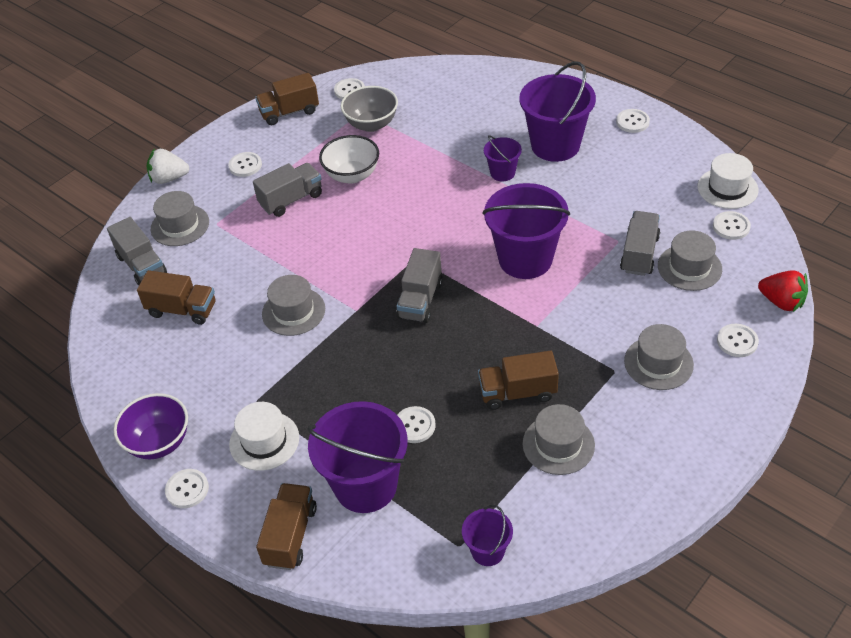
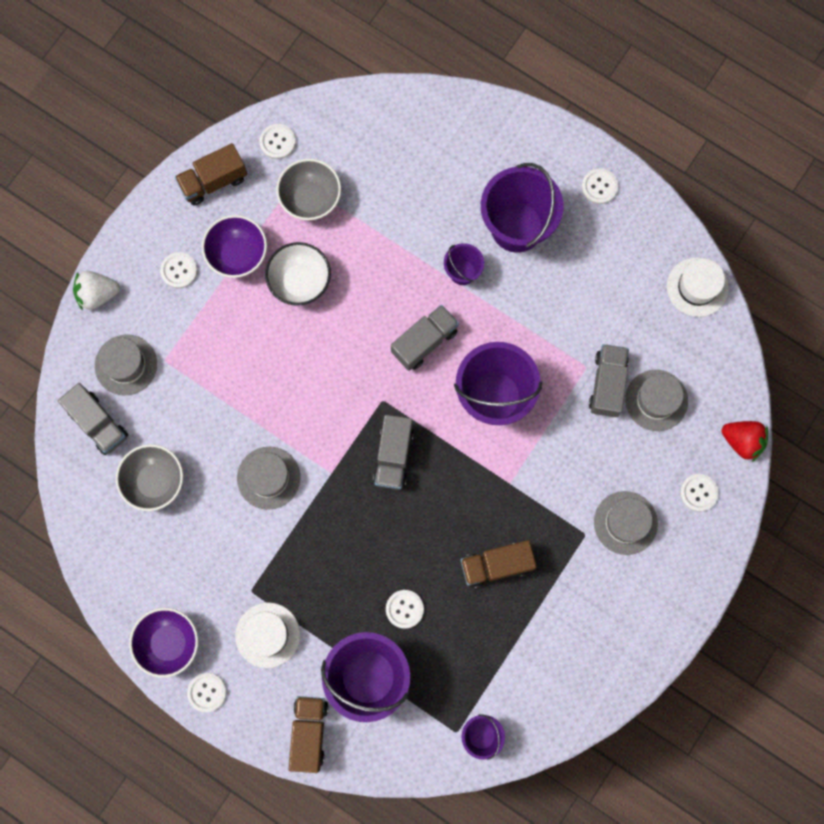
camera: 10 degrees left, 30 degrees up
brown truck [137,270,216,325] -> grey bowl [116,444,183,511]
grey truck [253,163,322,217] -> grey truck moved to [391,305,459,371]
grey hat [523,404,595,475] -> none
white button [713,211,751,240] -> none
none -> purple bowl [202,215,267,278]

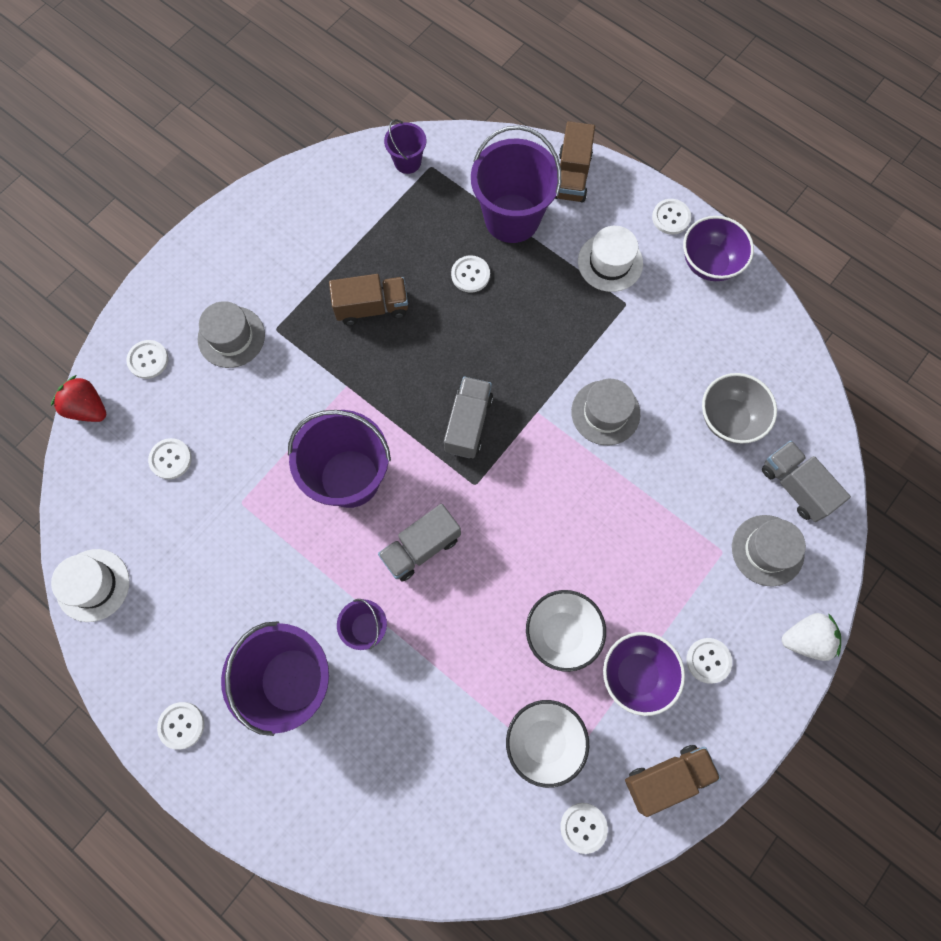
camera: 175 degrees left, 5 degrees down
grey bowl [276,159,341,221] -> white bowl [506,700,589,788]
grey truck [589,344,629,417] -> none
grey hat [625,370,688,431] -> white button [148,438,192,479]

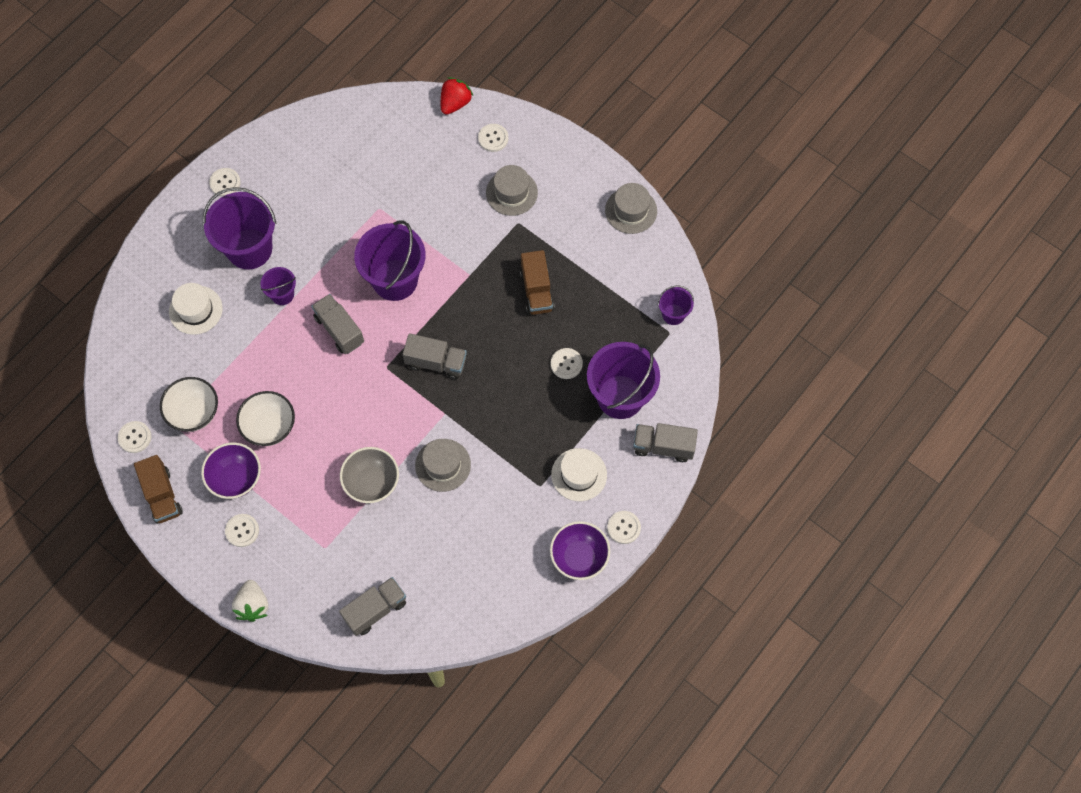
camera: 90 degrees right, 5 degrees down
white hat [51,549,130,622] -> white hat moved to [169,283,223,335]
white button [148,438,192,479] -> none
brown truck [555,121,595,203] -> grey truck [633,423,698,462]
grey bowl [702,373,777,444] -> grey bowl moved to [340,447,399,503]
grey hat [732,515,806,586] -> grey hat moved to [605,183,657,234]

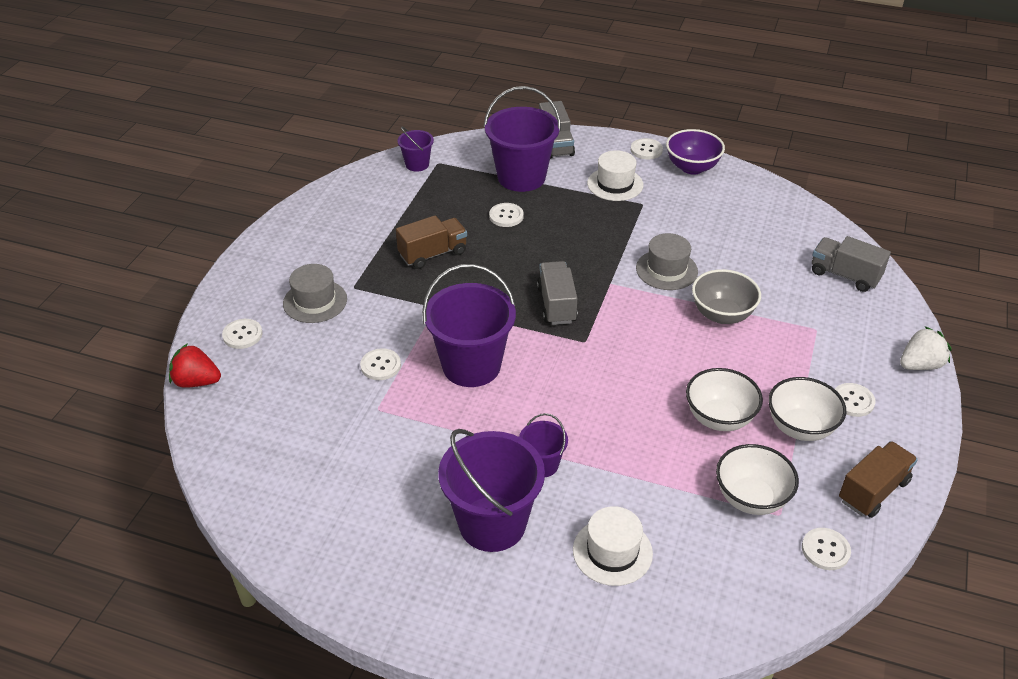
camera: 110 degrees left, 25 degrees down
purple bowl [201,442,261,499] -> white bowl [768,377,846,441]
white button [209,168,241,197] -> white button moved to [360,348,401,380]
grey truck [311,294,364,354] -> none
grey hat [605,183,657,234] -> none

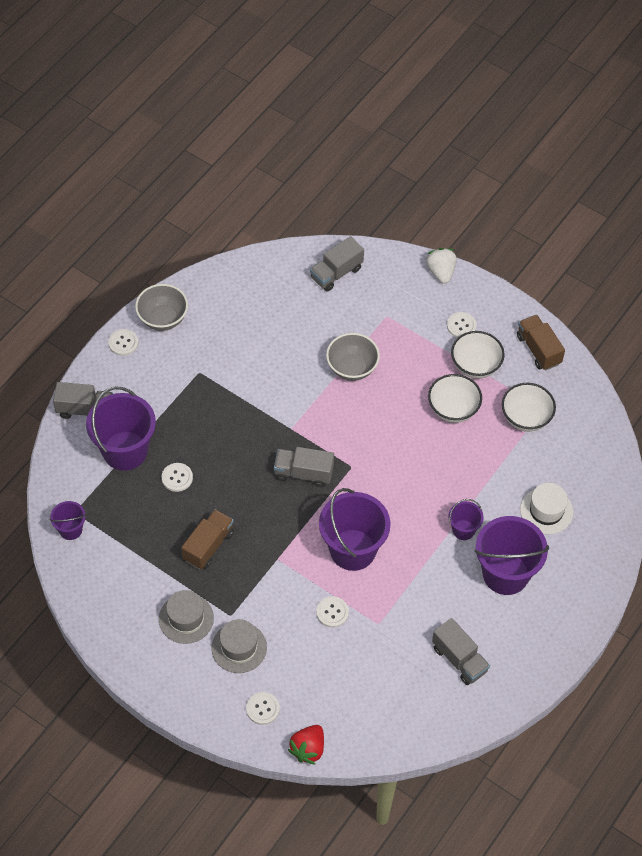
camera: 75 degrees left, 15 degrees up
brown truck [396,215,467,269] -> brown truck turned 45 degrees clockwise [181,509,234,569]
white hat [587,150,644,201] -> none
grey hat [636,233,698,290] -> grey hat moved to [159,590,214,644]
purple bowl [666,129,725,175] -> grey bowl [135,284,188,331]
white button [802,528,851,570] -> none
none -> grey truck [432,618,490,685]

